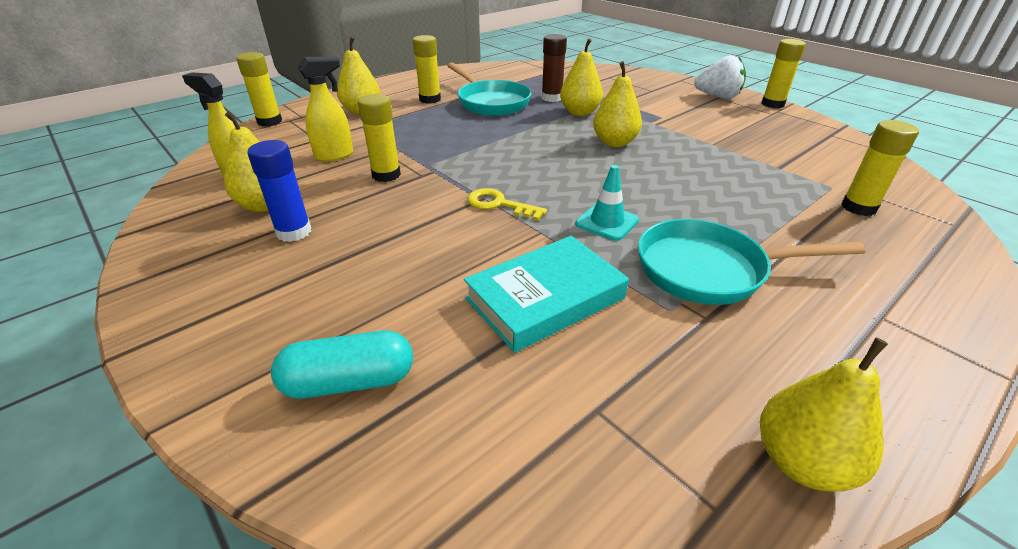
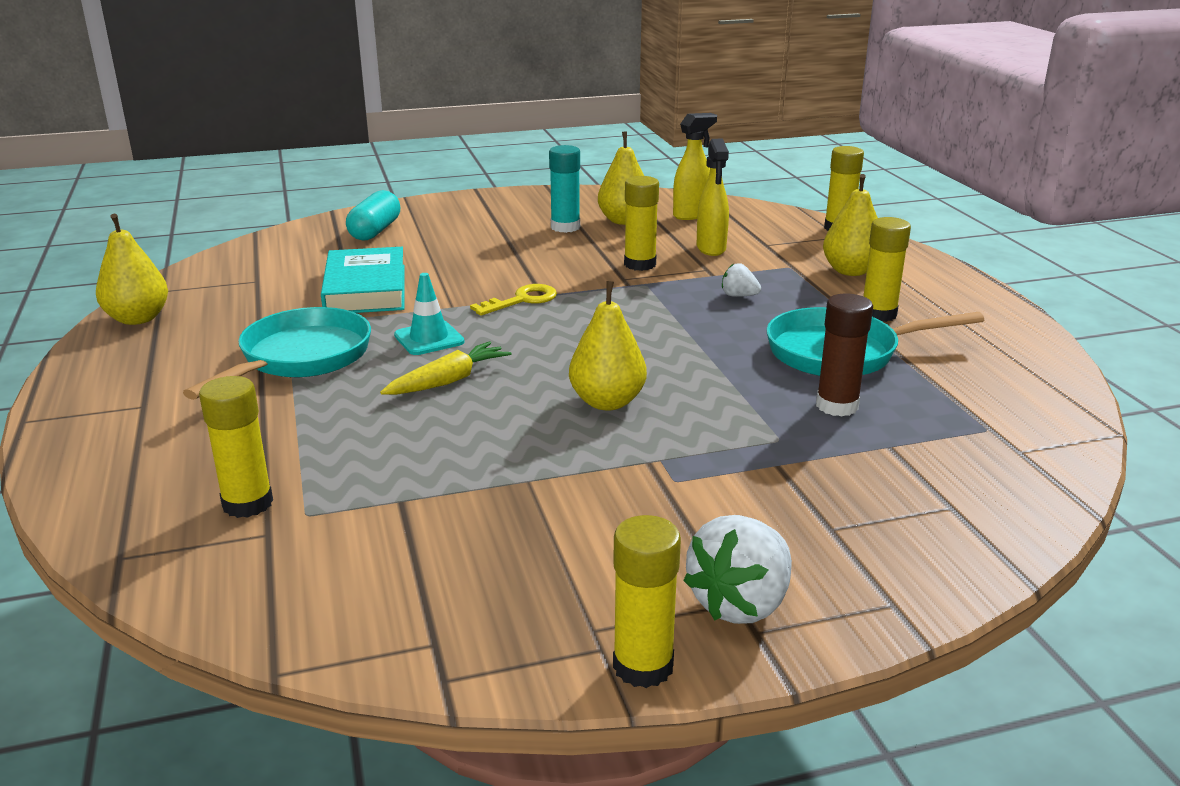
camera: 115 degrees right, 10 degrees down
blue glue stick [247,140,311,242] -> turquoise glue stick [549,145,580,233]
yellow pear [560,38,603,116] -> none
none -> yellow carrot [380,341,512,395]
none -> white strawberry [722,263,761,297]

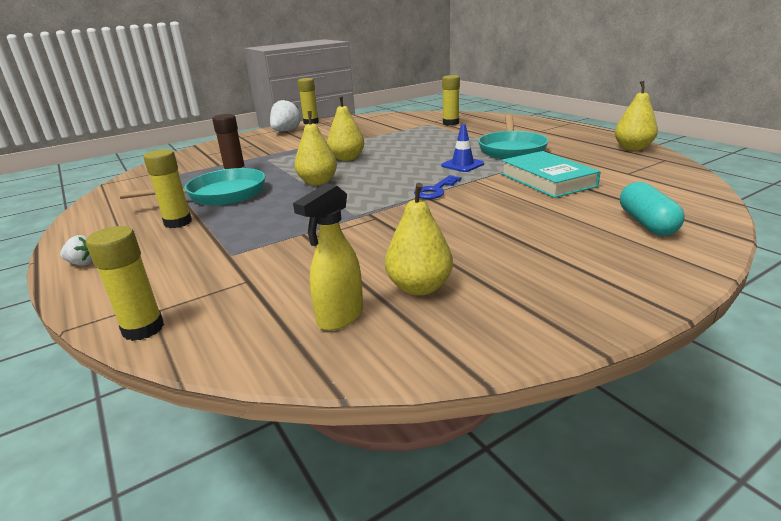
camera: 165 degrees right, 0 degrees up
yellow carrot [380,341,512,395] -> none
turquoise traffic cone [394,273,465,355] -> blue traffic cone [441,124,484,172]
yellow key [470,284,557,316] -> blue key [414,175,461,199]
turquoise glue stick [549,145,580,233] -> none
yellow glue stick [624,176,659,271] -> none
yellow spray bottle [697,139,729,256] -> none
white strawberry [722,263,761,297] -> white strawberry moved to [60,235,93,265]
yellow pear [823,174,878,276] -> yellow pear moved to [294,111,337,185]

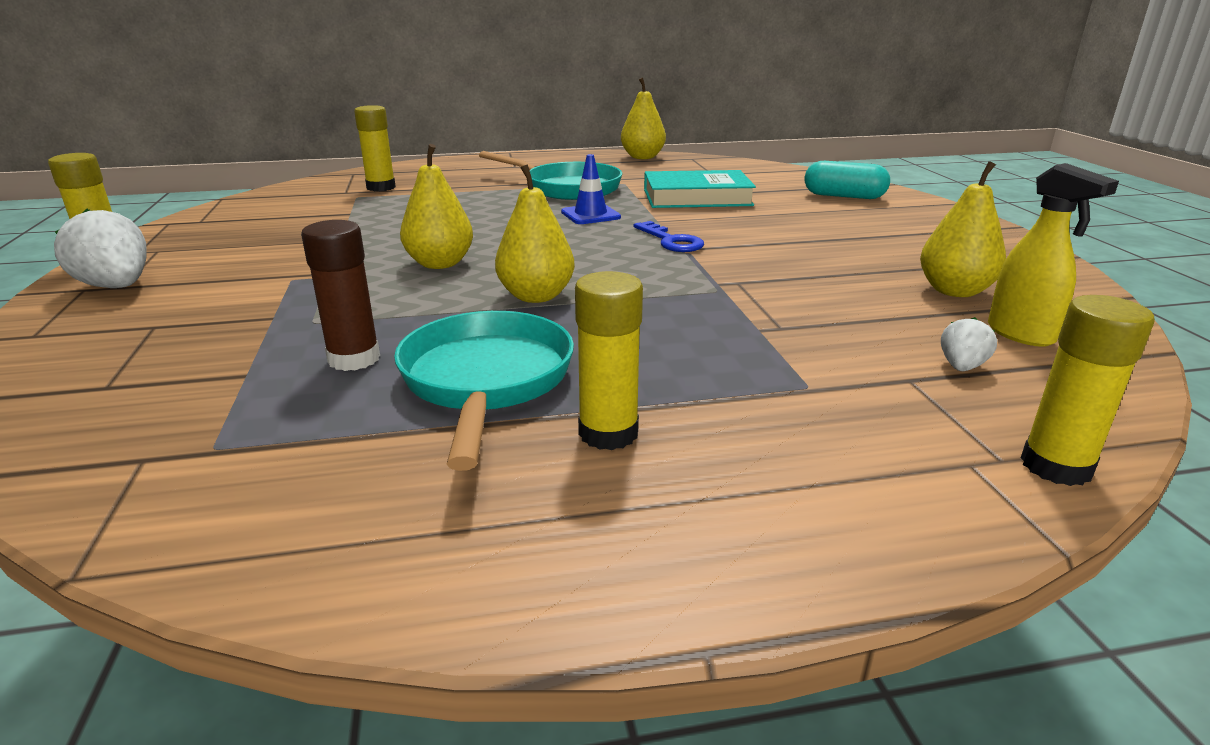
camera: 70 degrees left, 0 degrees up
white strawberry [60,235,93,265] -> white strawberry moved to [941,317,997,371]

